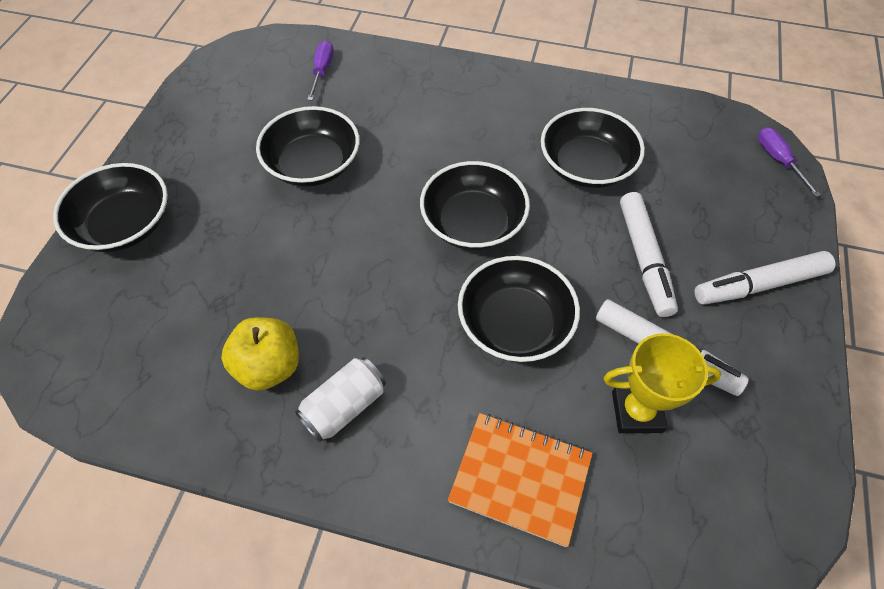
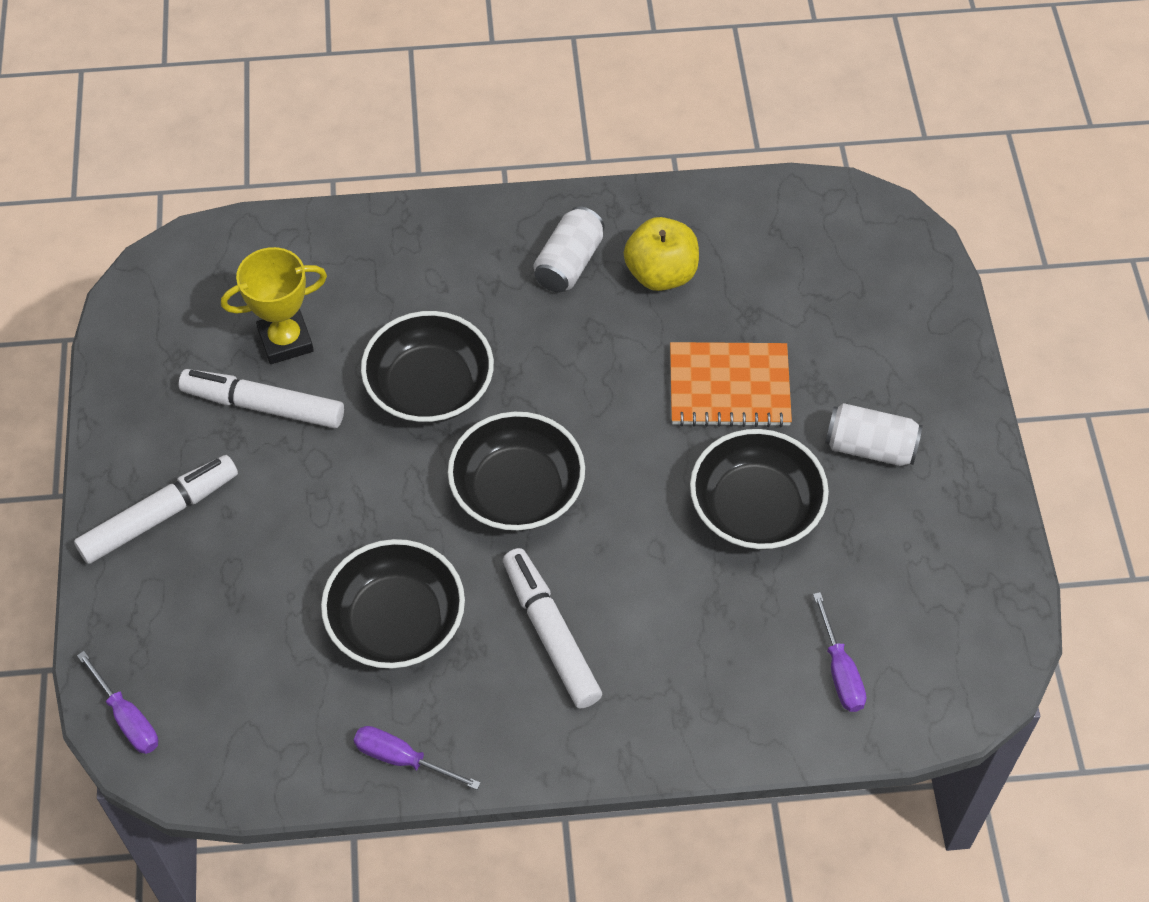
camera: 160 degrees right, 0 degrees up
black bowl [53,163,168,252] -> none
orange notebook [448,413,592,547] -> orange notebook moved to [670,342,792,427]
white marker [620,192,678,317] -> white marker moved to [503,548,602,709]
none -> purple screwdriver [354,726,480,790]
none -> white can [825,403,923,466]

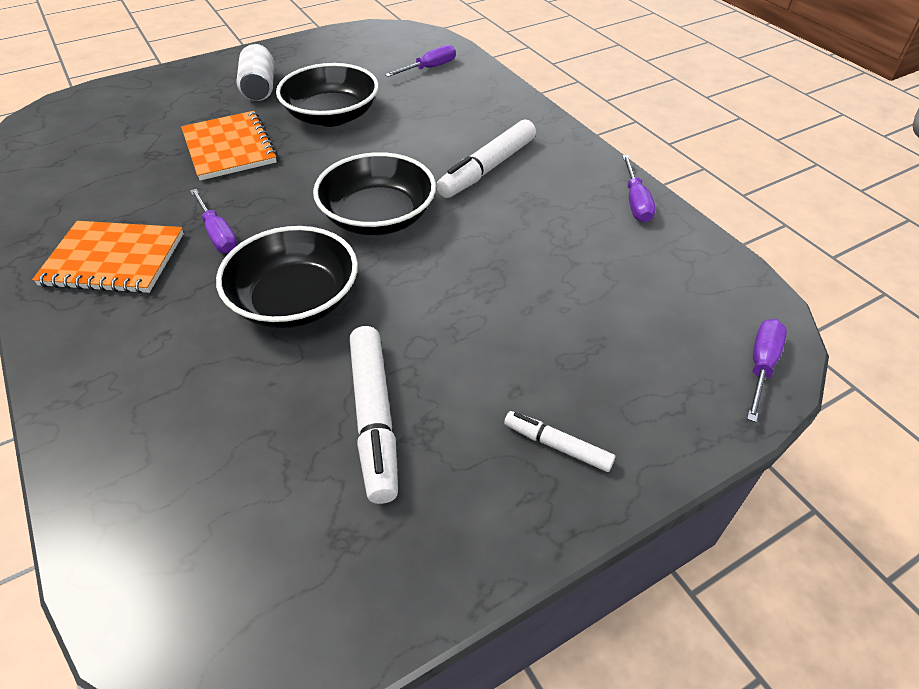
camera: 115 degrees left, 10 degrees down
white marker [74,455,238,564] -> white marker [504,411,615,472], size x0.56
yellow trophy [221,247,327,364] -> none
black bowl [321,539,465,668] -> none
white can [534,206,604,293] -> orange notebook [32,221,184,294]
yellow apple [624,217,699,291] -> none
none -> purple screwdriver [190,189,238,253]

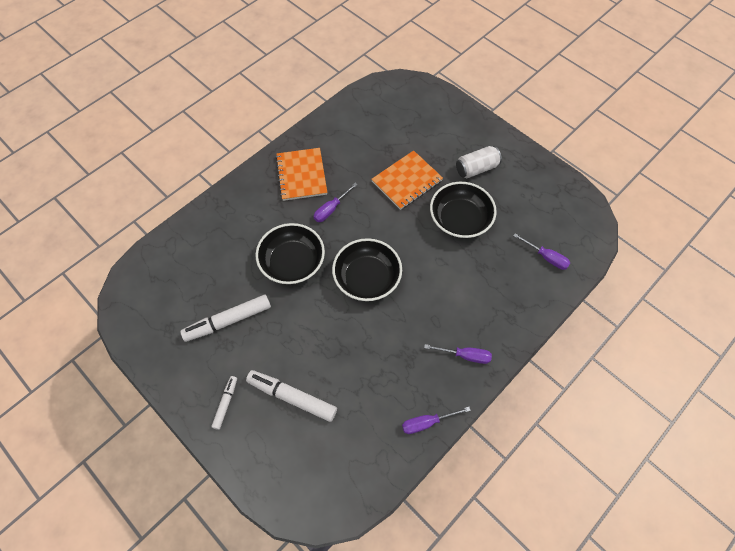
camera: 75 degrees right, 15 degrees up
white marker [436,119,536,198] -> white marker moved to [246,370,337,422]
purple screwdriver [747,319,787,422] -> purple screwdriver moved to [424,344,492,364]

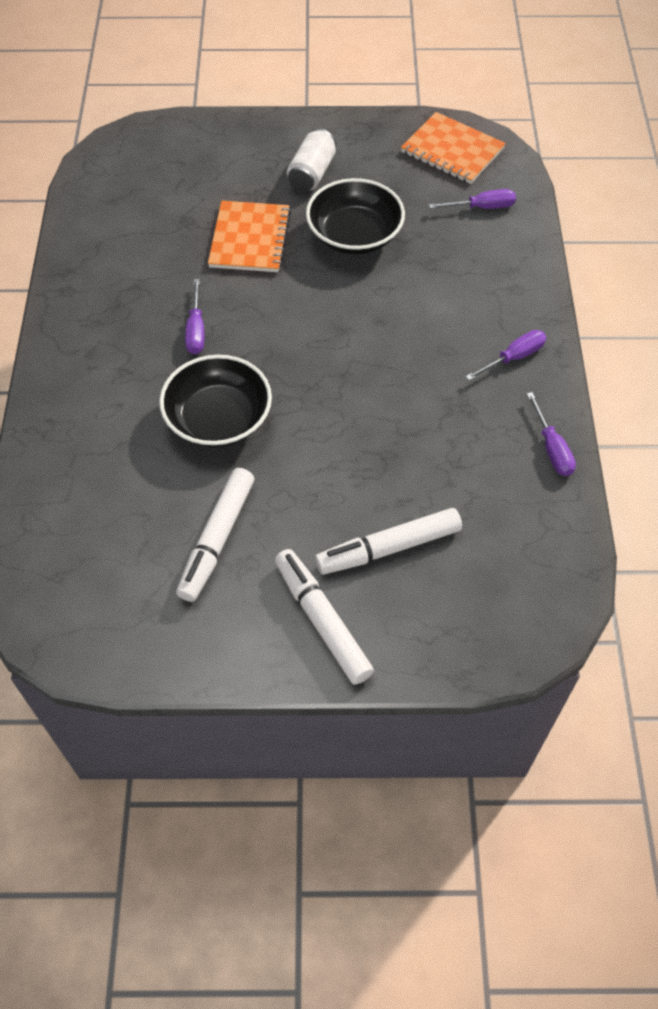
camera: 45 degrees left, 5 degrees down
white marker [211,376,237,430] -> white marker [275,549,374,685], size x1.80
orange notebook [276,148,327,201] -> orange notebook moved to [401,112,506,184]
black bowl [332,238,402,301] -> none
purple screwdriver [402,407,471,434] -> purple screwdriver turned 45 degrees counterclockwise [527,392,576,476]

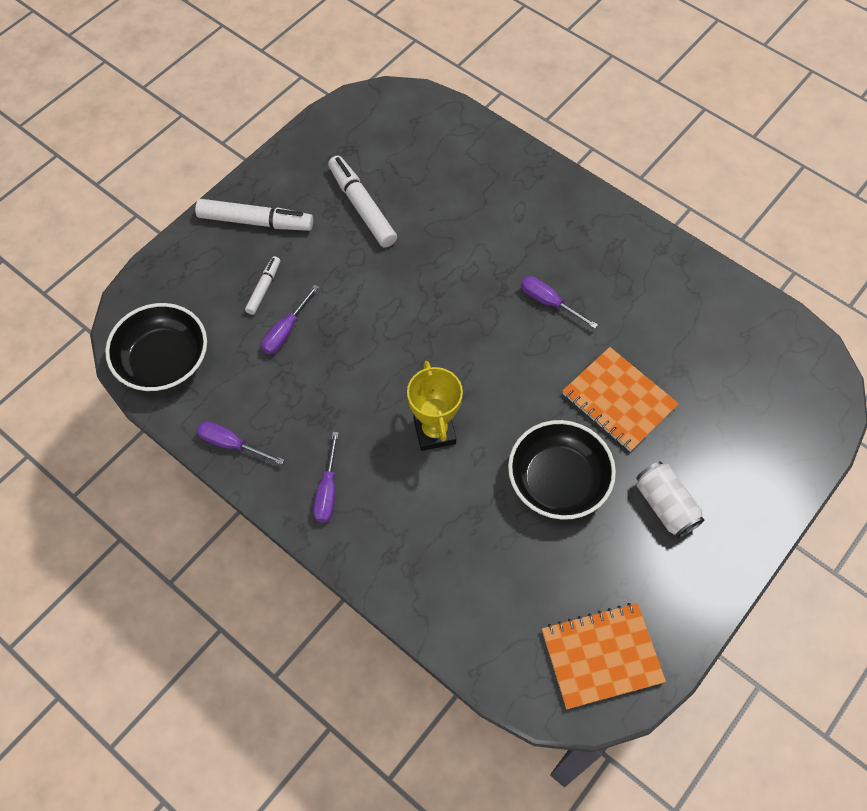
camera: 130 degrees right, 5 degrees up
black bowl [159,355,272,448] -> black bowl moved to [105,303,207,391]
white marker [315,508,462,574] -> white marker [245,256,280,315], size x0.56
purple screwdriver [429,189,516,209] -> purple screwdriver moved to [262,285,319,354]
none -> yellow trophy [407,361,463,451]

